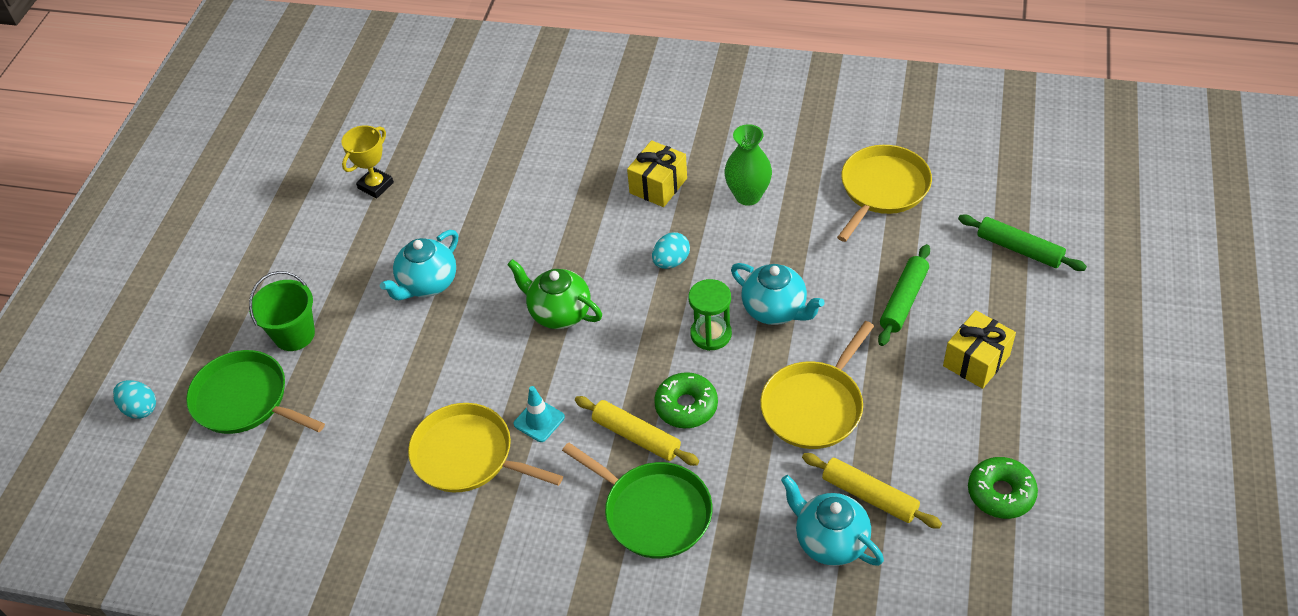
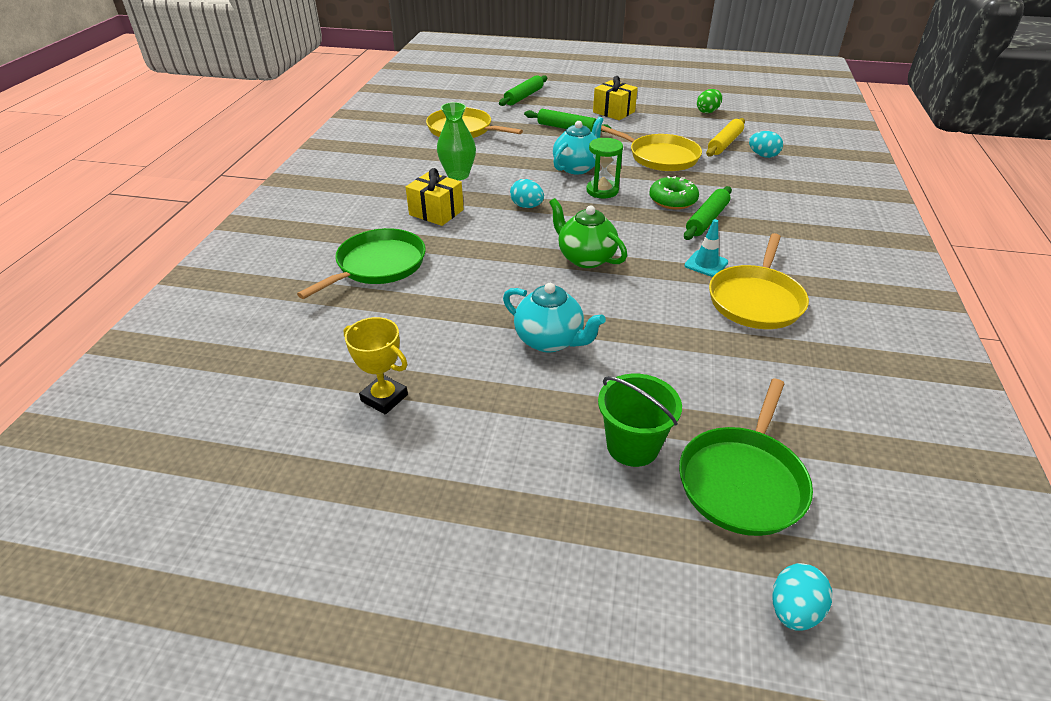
camera: 95 degrees left, 10 degrees down
green teapot [507,259,602,329] -> green teapot turned 105 degrees clockwise [549,198,627,268]
green pan [562,442,712,559] -> green pan moved to [297,228,426,299]
yellow rolling pin [575,396,699,466] -> green rolling pin [684,186,732,240]
turquoise teapot [781,475,884,566] -> turquoise egg [749,131,783,158]
green donut [968,457,1038,519] -> green egg [697,89,722,113]

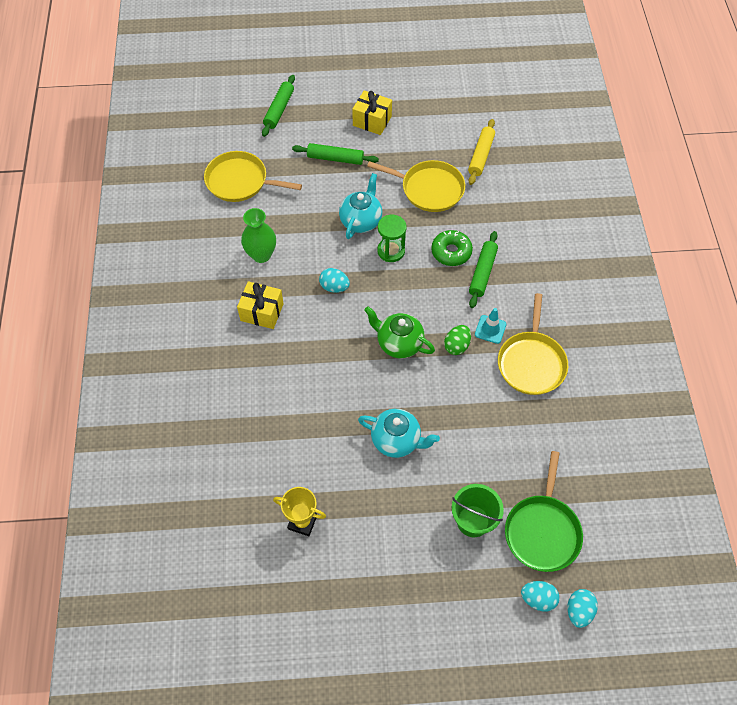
camera: 15 degrees left, 20 degrees up
green pan [297,228,426,299] -> none
green egg [697,89,722,113] -> green egg moved to [444,325,471,355]
turquoise egg [749,131,783,158] -> turquoise egg moved to [521,581,560,612]

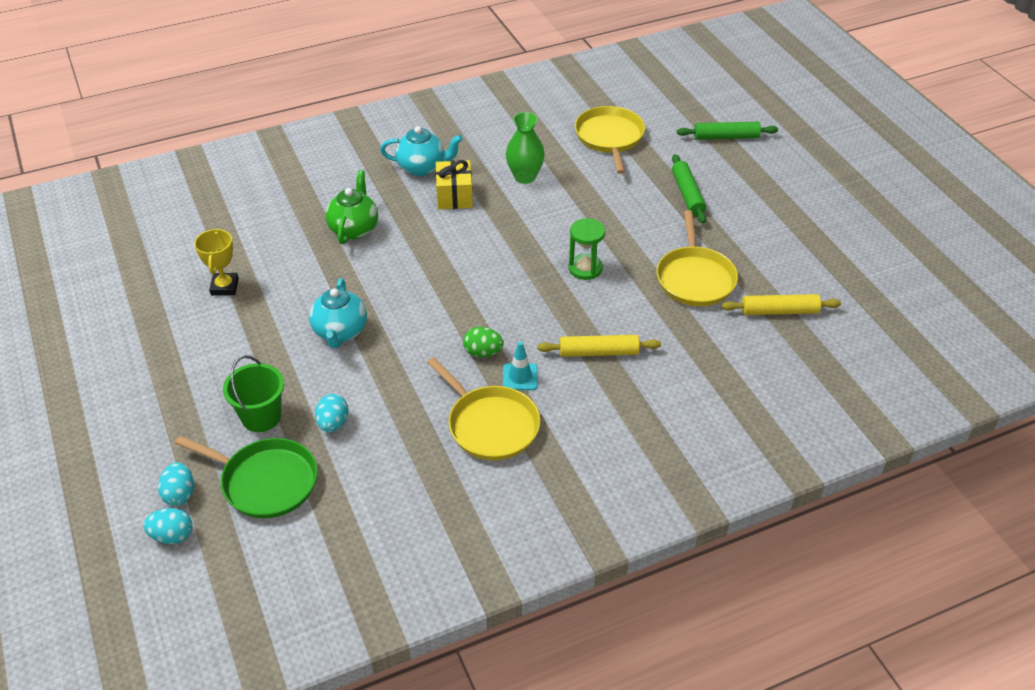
camera: 70 degrees right, 15 degrees down
turquoise egg [319,268,350,293] -> turquoise egg moved to [315,394,349,432]
turquoise teapot [339,173,382,239] -> turquoise teapot moved to [380,126,463,176]
yellow gift [352,90,392,135] -> none
green teapot [364,306,435,358] -> green teapot moved to [325,170,378,244]
green donut [431,230,473,266] -> none
green rolling pin [469,231,498,308] -> yellow rolling pin [538,335,661,357]
yellow pan [498,293,568,395] -> yellow pan turned 120 degrees counterclockwise [427,357,540,460]
green pan [505,451,583,572] -> green pan turned 150 degrees counterclockwise [175,436,318,518]

